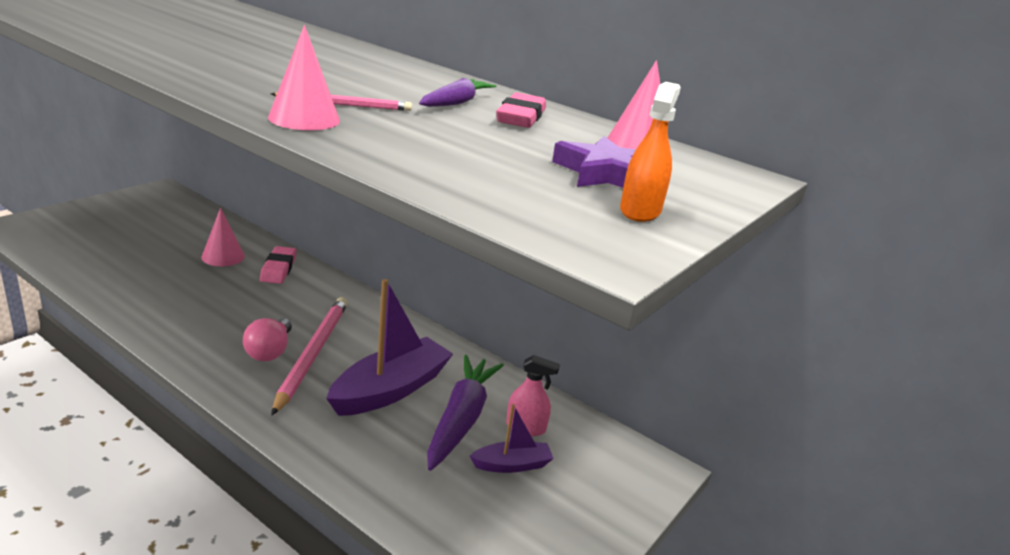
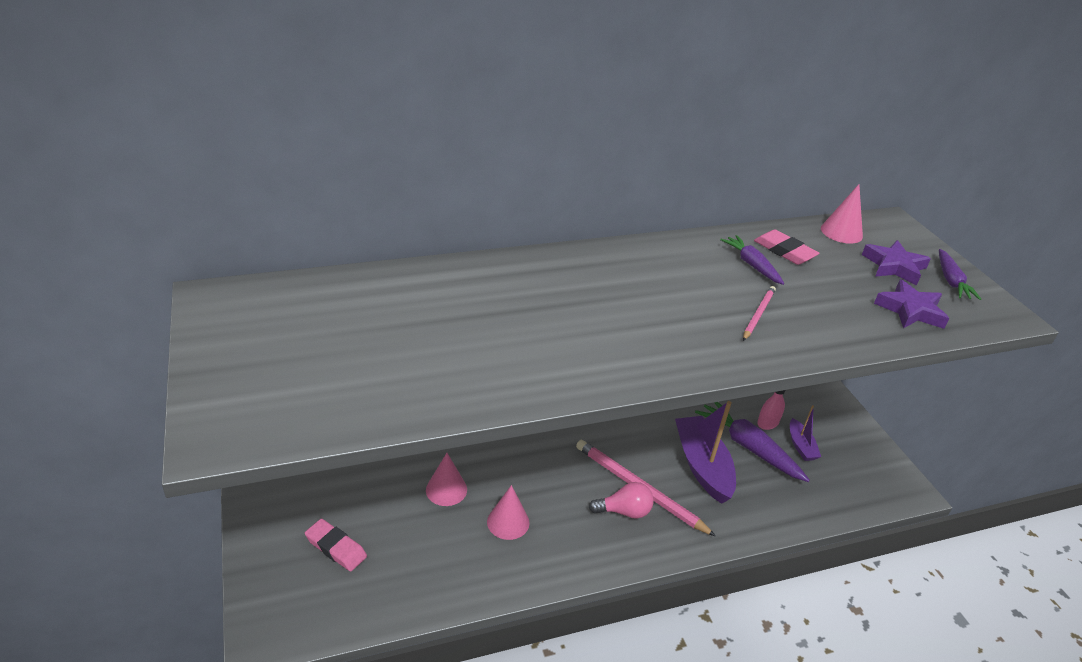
camera: 55 degrees left, 10 degrees up
pink light bulb [243,318,292,361] -> pink light bulb turned 45 degrees counterclockwise [589,482,654,519]
pink eraser [260,246,297,284] -> pink eraser moved to [305,519,367,572]
pink cone [268,25,340,130] -> pink cone moved to [487,485,530,540]
purple boat [470,404,554,473] -> purple boat turned 150 degrees clockwise [790,405,821,461]
orange spray bottle [620,82,681,222] -> purple carrot [939,249,981,300]
none -> purple star [874,279,949,329]

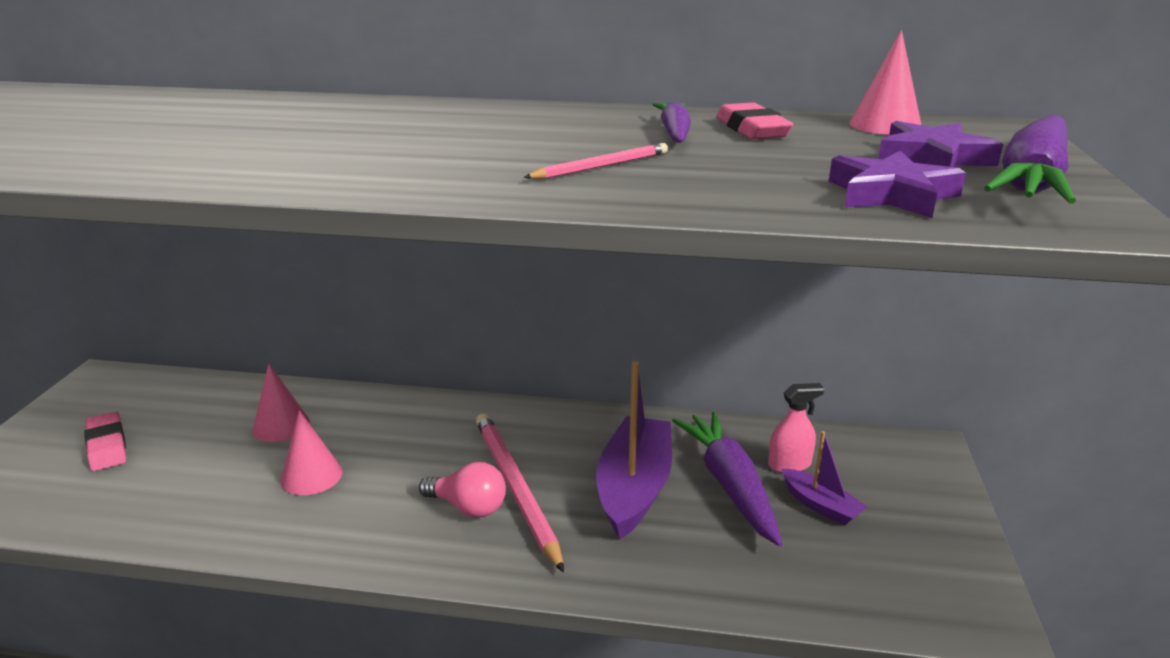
camera: 30 degrees right, 10 degrees down
purple boat [790,405,821,461] -> purple boat turned 60 degrees counterclockwise [782,431,867,525]
purple carrot [939,249,981,300] -> purple carrot [984,115,1076,204], size x1.74

